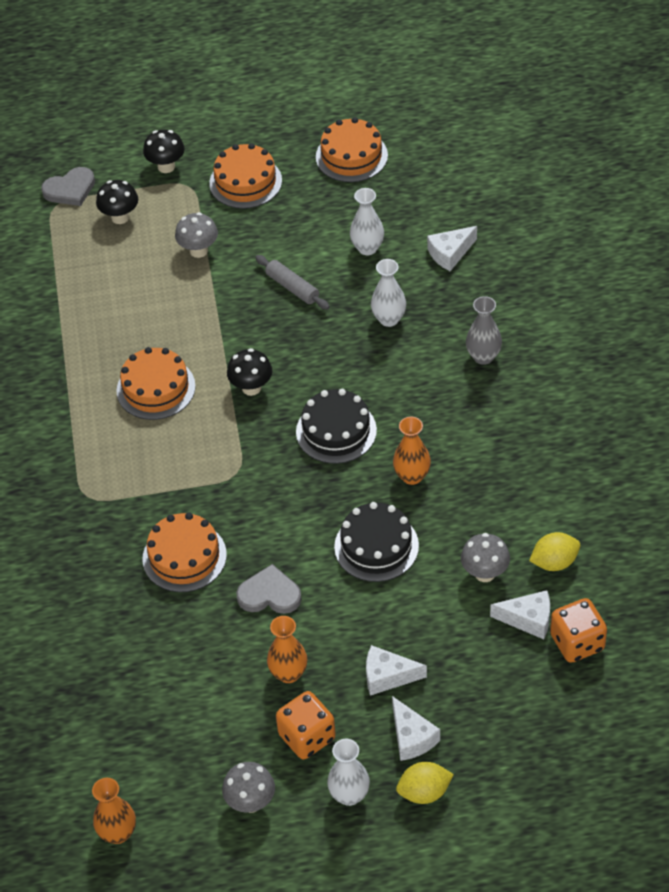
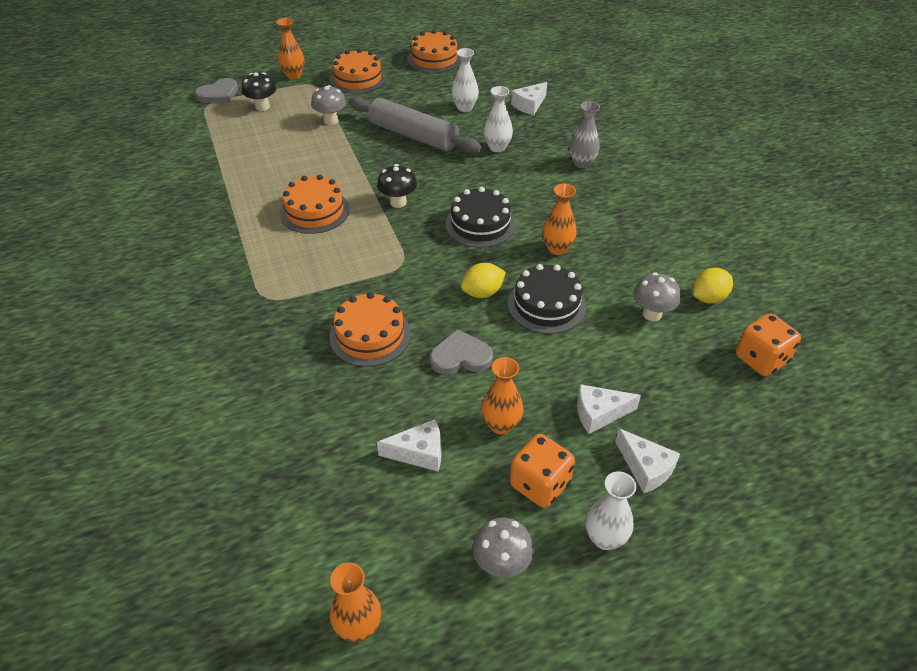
camera: 15 degrees left, 5 degrees down
black mushroom [143,130,185,173] -> orange vase [276,18,304,79]
grey rolling pin [255,255,330,310] -> grey rolling pin [349,97,482,153], size x1.89
yellow lemon [396,762,454,804] -> yellow lemon moved to [461,263,506,298]
white cheese [490,590,550,639] -> white cheese moved to [377,419,442,471]

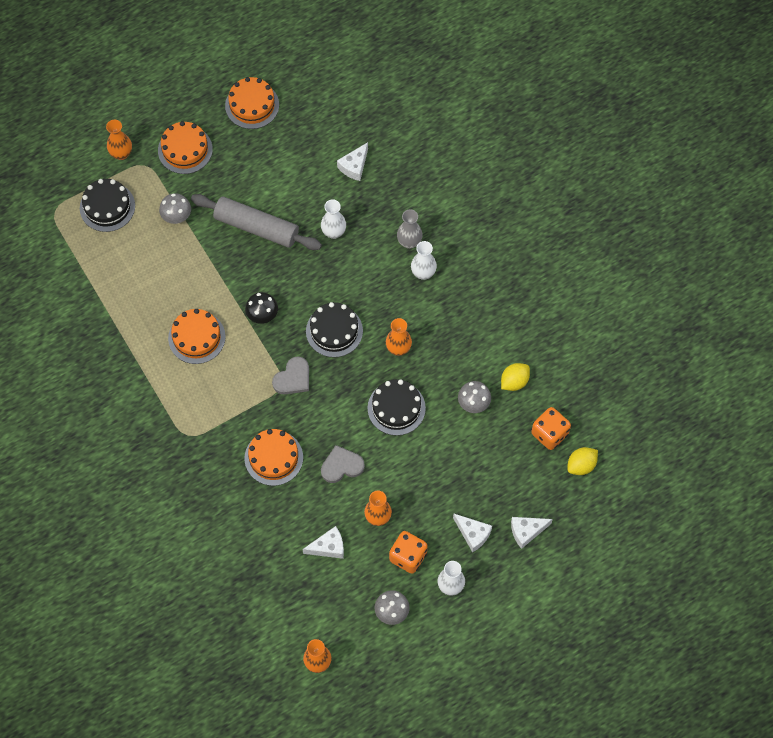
camera: 10 degrees left, 20 degrees up
grey heart [195,78,238,103] -> grey heart moved to [272,357,309,395]
black mushroom [242,72,276,111] -> black cake [80,179,135,232]
white vase [451,48,479,112] -> white vase moved to [411,241,437,280]
yellow lemon [461,263,506,298] -> yellow lemon moved to [567,447,598,475]
white cheese [577,384,641,434] -> white cheese moved to [511,517,553,549]

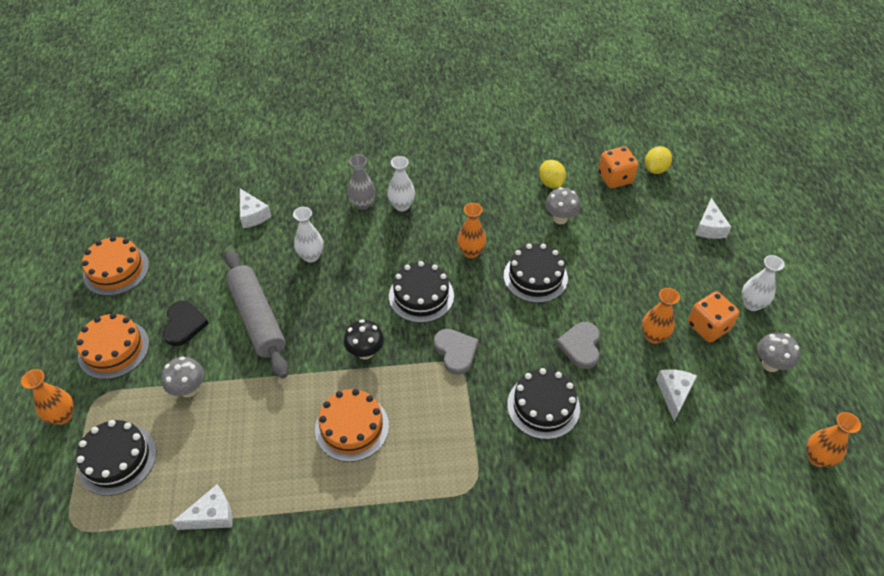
camera: 65 degrees left, 15 degrees down
grey rolling pin [191,194,322,250] -> grey rolling pin turned 75 degrees counterclockwise [225,250,288,379]
orange cake [245,429,303,486] -> black cake [507,368,580,439]
white cheese [453,514,492,552] -> white cheese moved to [172,484,233,530]
yellow lemon [567,447,598,475] -> yellow lemon turned 45 degrees clockwise [645,146,672,174]
none -> black heart [163,300,209,346]

